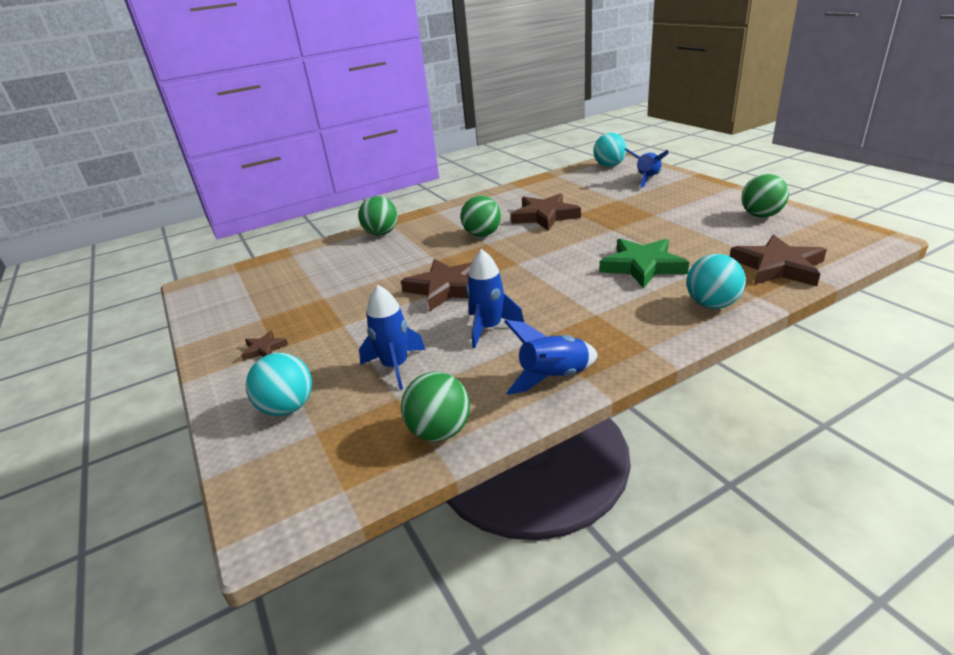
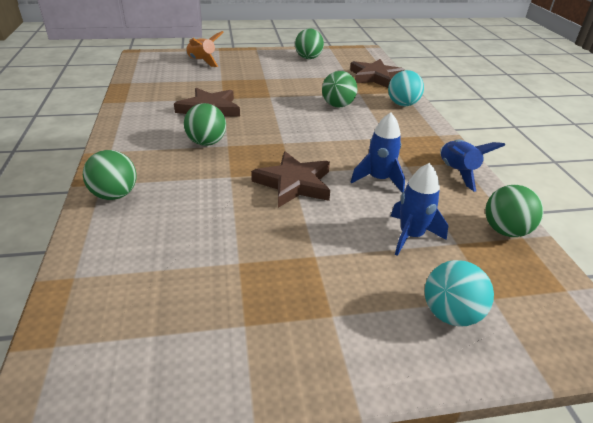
camera: 75 degrees left, 5 degrees up
brown star [241,330,288,361] -> none
turquoise ball [593,133,627,167] -> none
green star [599,239,689,289] -> green ball [322,71,357,108]
blue rocket [624,148,669,188] -> orange rocket [186,31,224,67]

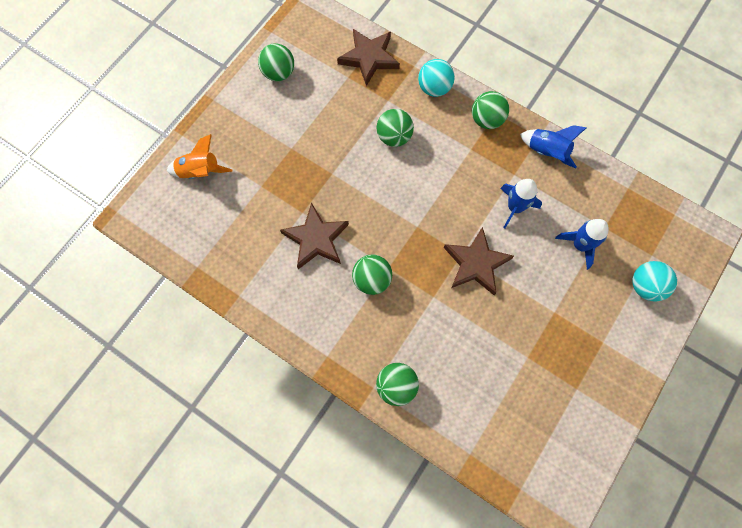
camera: 45 degrees left, 35 degrees up
green ball [485,185,543,237] -> green ball moved to [472,91,509,129]

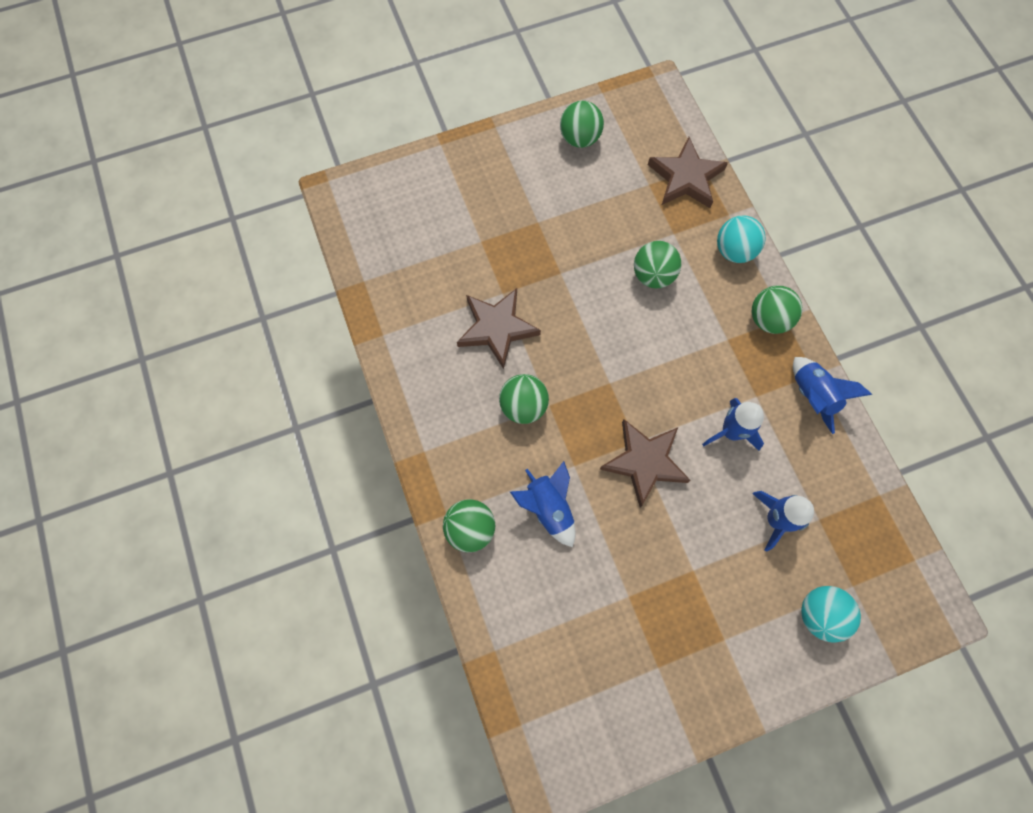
camera: 35 degrees right, 0 degrees up
orange rocket [167,134,233,179] -> none
none -> blue rocket [510,461,575,547]

